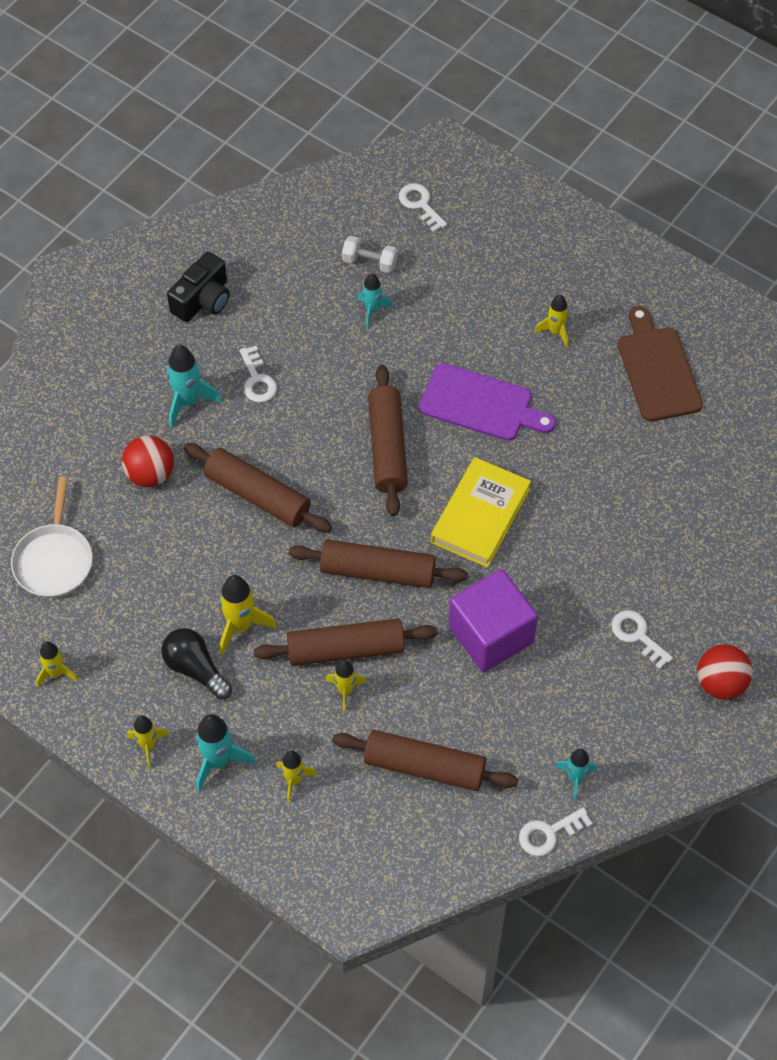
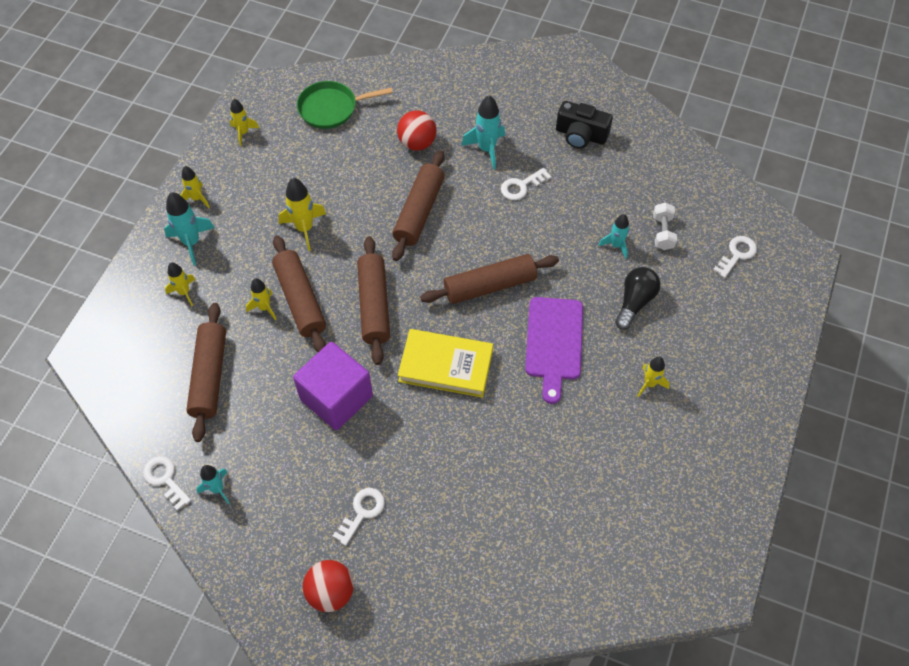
camera: 75 degrees right, 0 degrees up
white pan [11,477,93,598] -> green pan [297,81,393,129]
black light bulb [161,628,232,700] -> black light bulb moved to [615,267,661,330]
brown cutting board [618,306,703,422] -> none

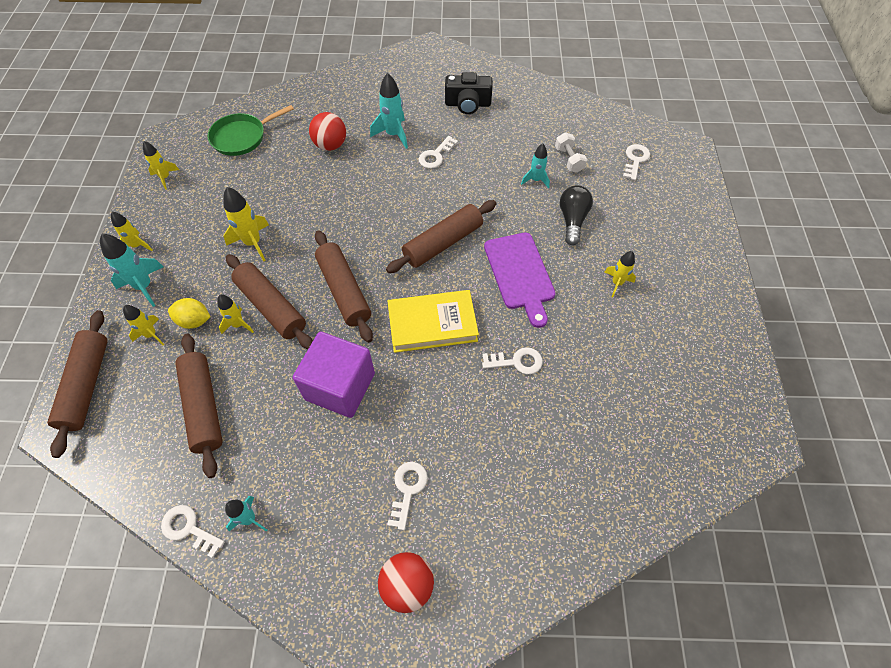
camera: 20 degrees left, 0 degrees up
brown rolling pin [392,150,445,261] -> brown rolling pin moved to [47,310,108,458]
none -> yellow lemon [168,298,210,329]
none -> white key [482,347,543,374]

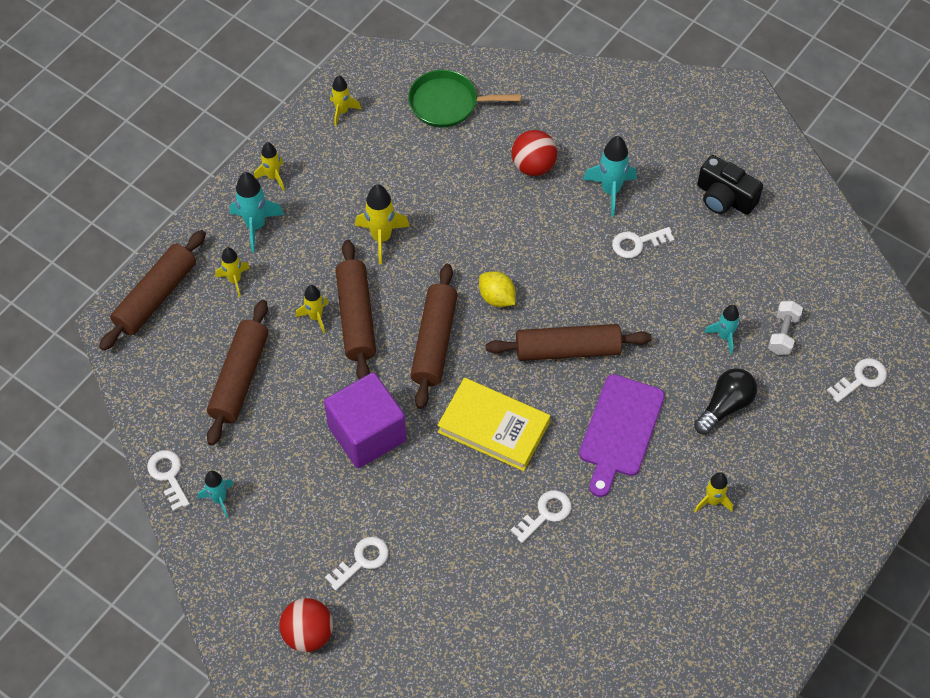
camera: 35 degrees right, 0 degrees up
yellow lemon [168,298,210,329] -> yellow lemon moved to [479,271,516,307]
white key [482,347,543,374] -> white key turned 75 degrees counterclockwise [510,490,572,543]

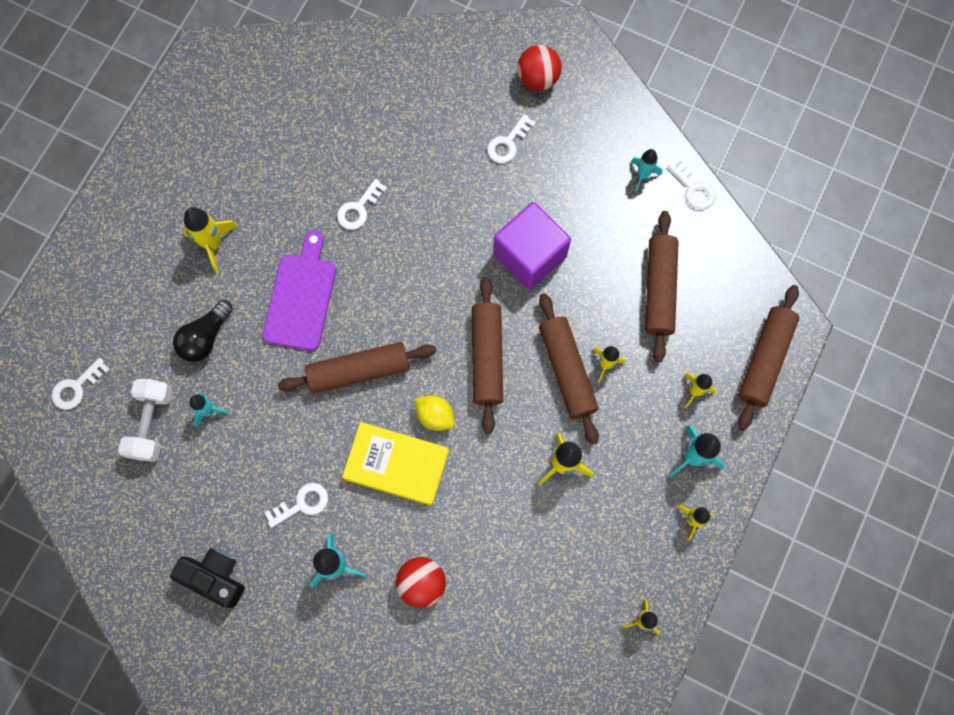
camera: 170 degrees right, 15 degrees up
green pan [408,70,521,127] -> none
yellow book [437,378,550,471] -> yellow book moved to [342,422,449,506]
yellow rocket [694,472,733,512] -> yellow rocket [183,207,238,273], size x1.55
white dumbbell [768,301,803,355] -> white dumbbell [118,379,173,462], size x1.50

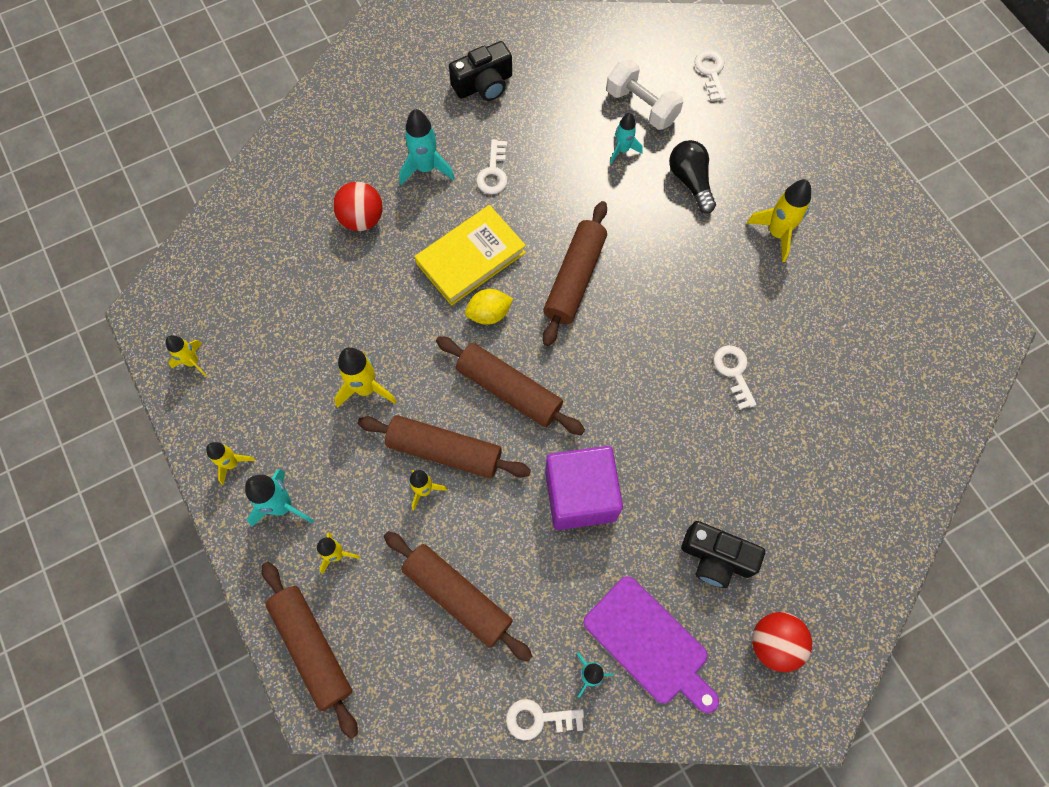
camera: 125 degrees right, 5 degrees down
purple cutting board [262,231,336,351] -> purple cutting board moved to [583,576,719,713]
white key [487,114,536,163] -> black camera [681,521,765,588]

